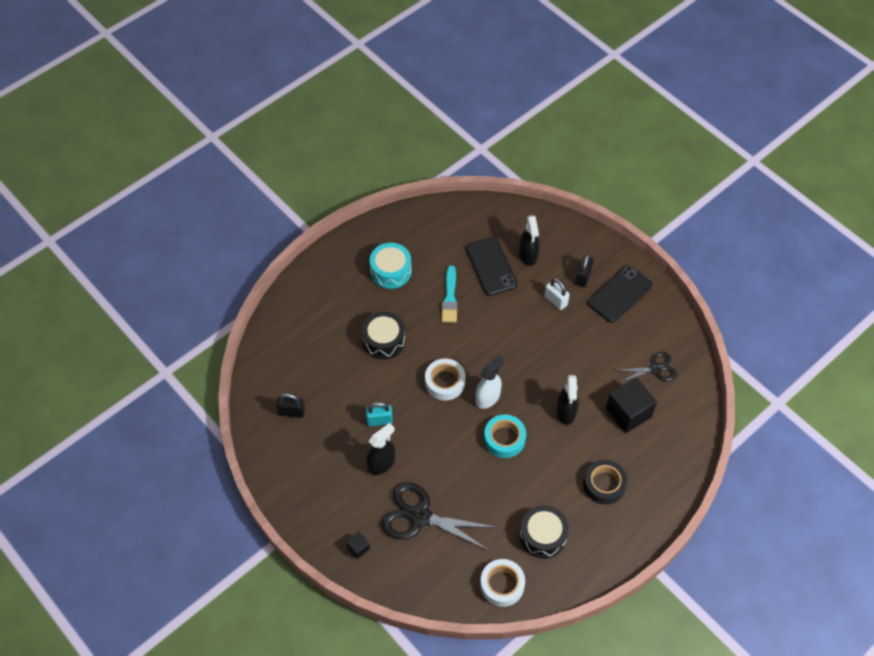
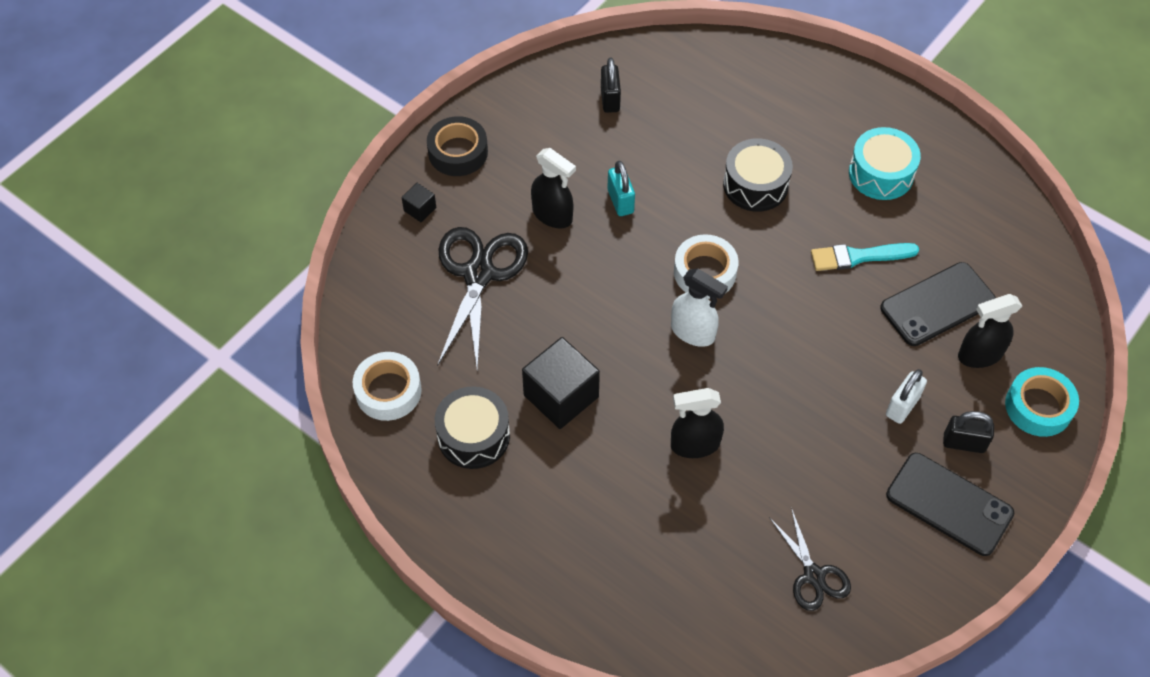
camera: 80 degrees right, 0 degrees up
turquoise tape [484,414,526,458] -> turquoise tape moved to [1005,367,1079,437]
black tape [583,460,628,505] -> black tape moved to [427,116,488,176]
black cube [606,378,657,433] -> black cube moved to [522,337,600,429]

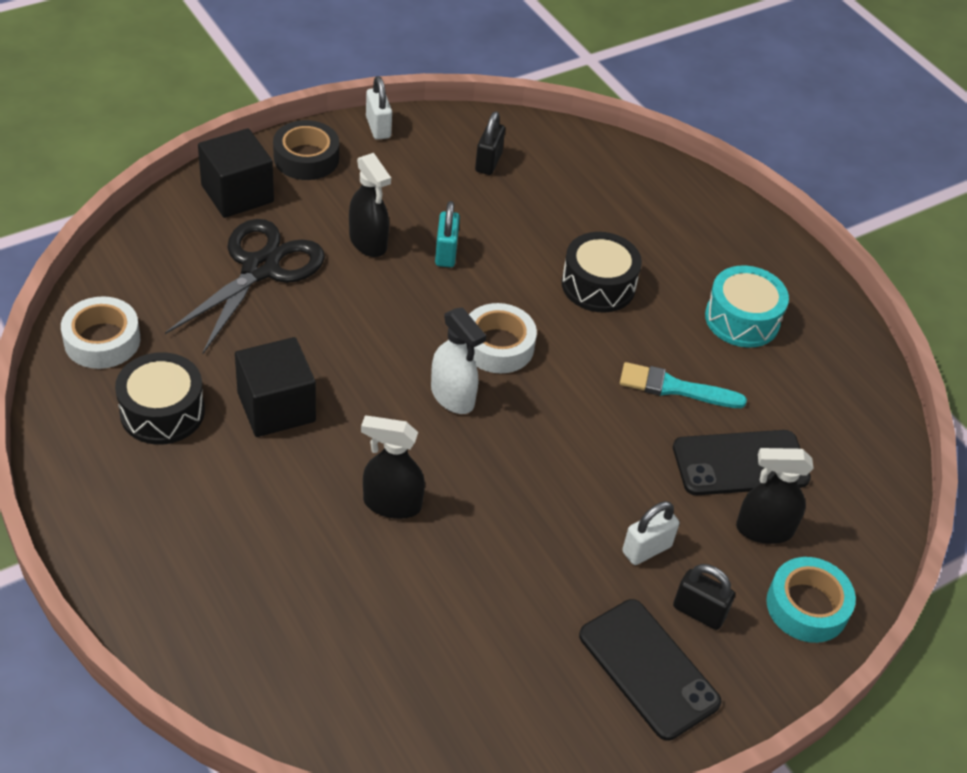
camera: 15 degrees right, 10 degrees down
black cube [401,183,436,222] -> black cube [198,128,274,218], size x2.12
black scissors [769,508,851,611] -> none
none -> white padlock [366,76,392,140]

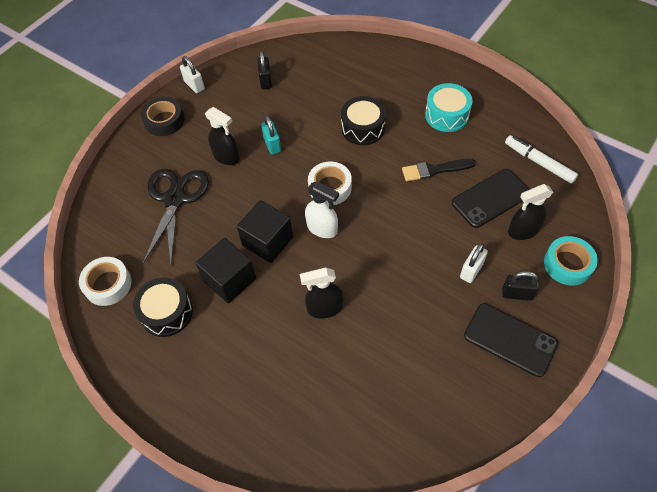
camera: 15 degrees left, 10 degrees up
black cube [198,128,274,218] -> black cube moved to [237,200,293,263]
turquoise brush [620,362,747,408] -> black brush [402,159,476,181]
none -> white marker [505,135,578,184]

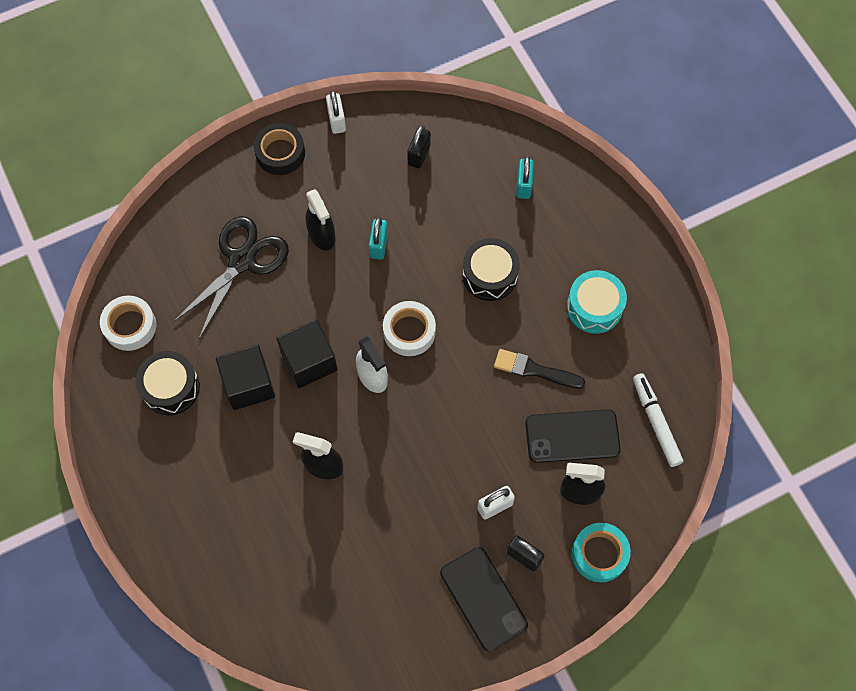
camera: 25 degrees right, 10 degrees up
none -> turquoise padlock [516,156,534,199]

